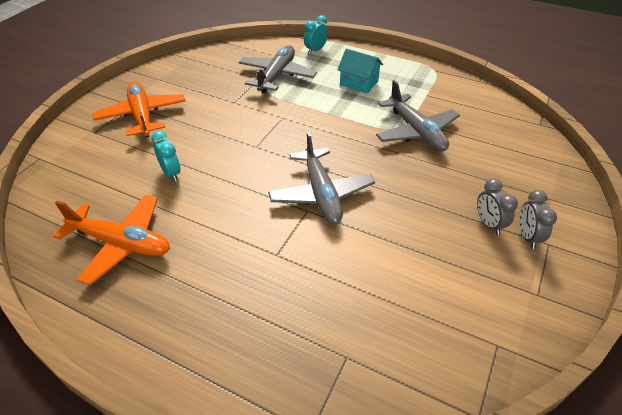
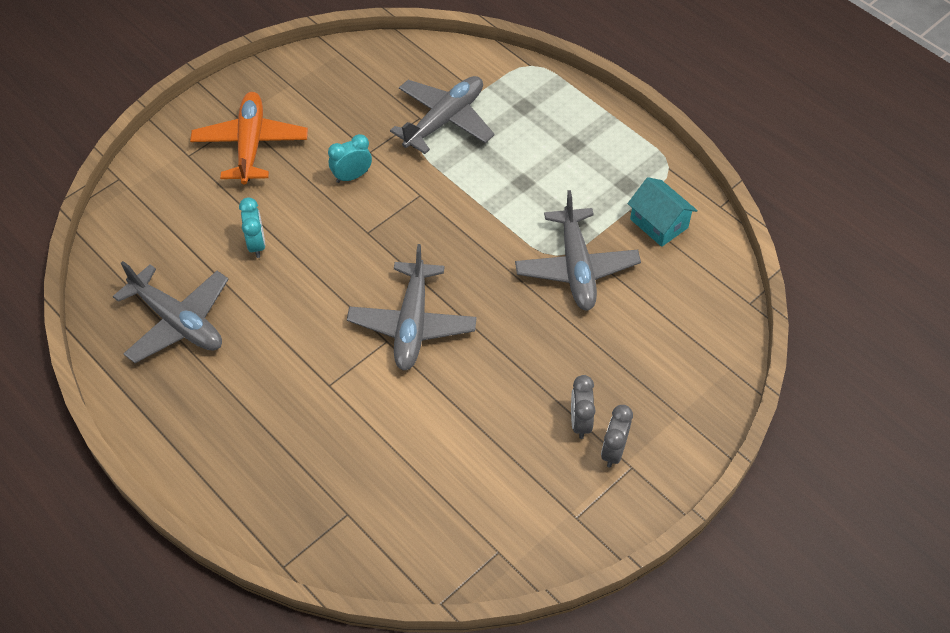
camera: 20 degrees right, 10 degrees up
orange plane [54,195,170,285] -> grey plane [113,261,229,363]
turquoise clock [304,15,328,54] -> turquoise clock moved to [328,134,372,183]
turquoise house [337,49,383,93] -> turquoise house moved to [628,177,698,247]

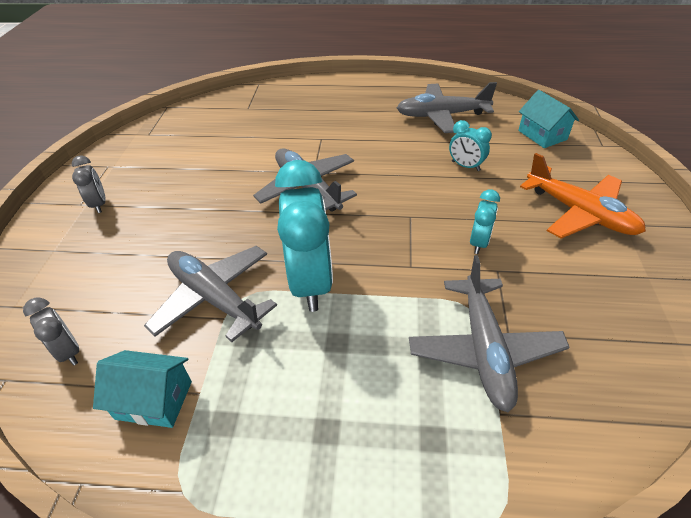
camera: 140 degrees right, 10 degrees down
grey clock [571,375,596,439] -> grey clock moved to [23,298,79,365]
none -> turquoise clock [275,160,333,312]
none -> turquoise house [518,90,579,148]

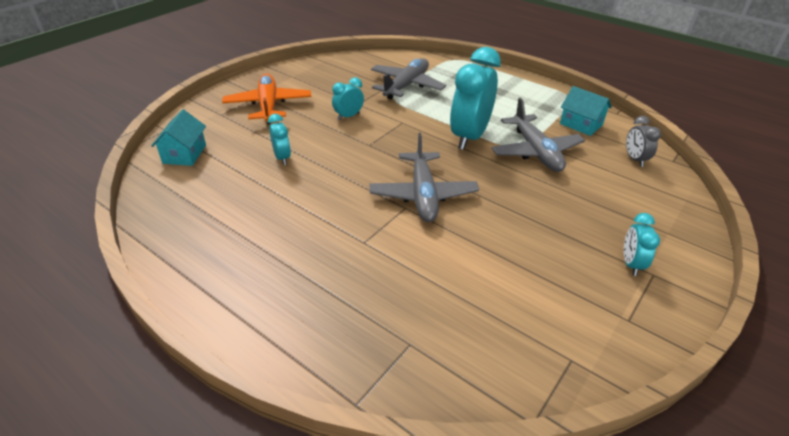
camera: 150 degrees left, 5 degrees down
grey clock [72,156,106,213] -> turquoise clock [624,213,660,276]
grey plane [397,82,497,133] -> none

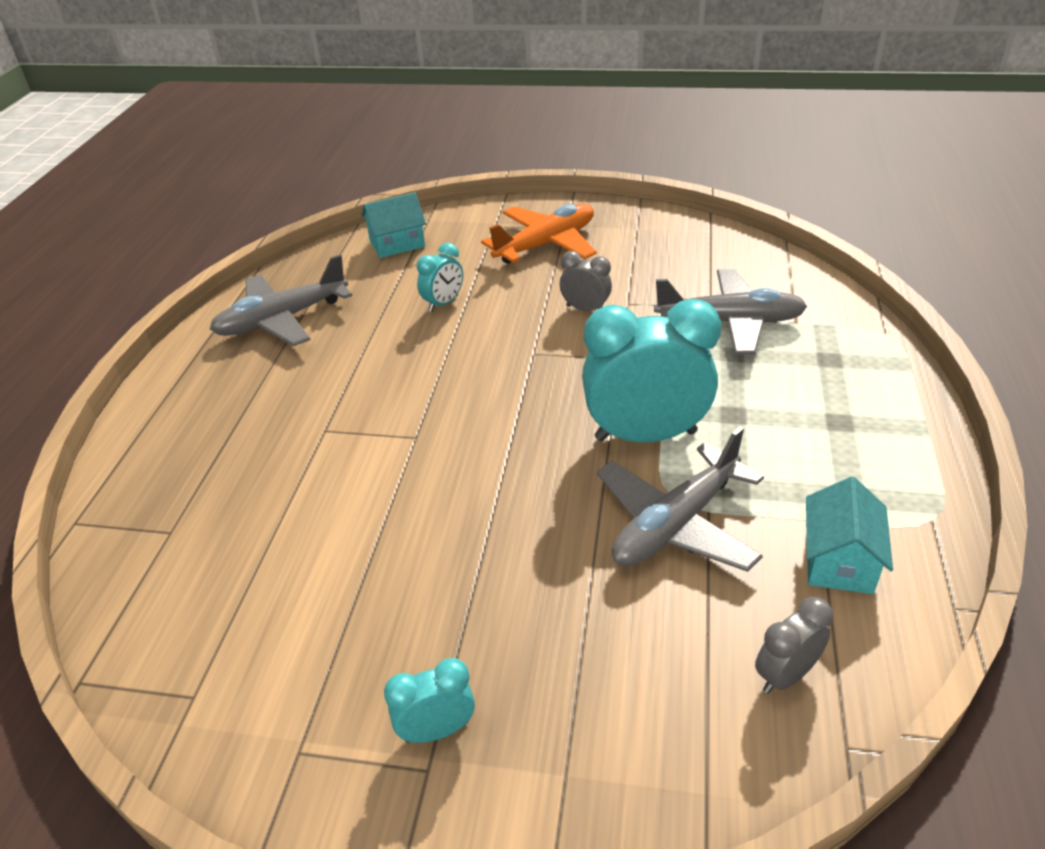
camera: 65 degrees right, 0 degrees up
turquoise clock [332,77,364,120] -> grey clock [560,251,612,311]
grey plane [370,133,479,222] -> grey plane moved to [210,255,352,346]

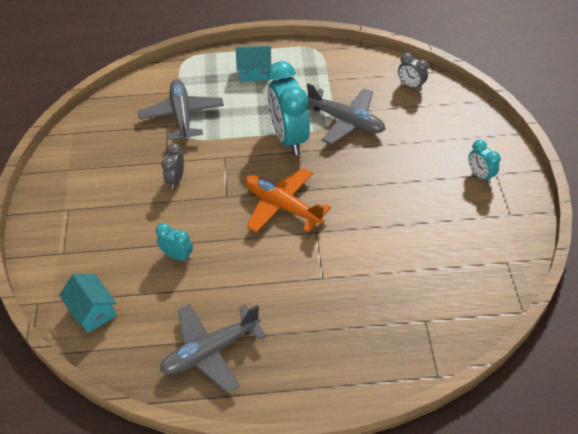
camera: 105 degrees left, 10 degrees up
grey plane [210,255,352,346] -> grey plane turned 105 degrees clockwise [160,304,266,393]
orange plane [481,204,597,264] -> orange plane moved to [245,168,331,233]
turquoise house [806,477,893,594] -> turquoise house moved to [236,46,271,81]

